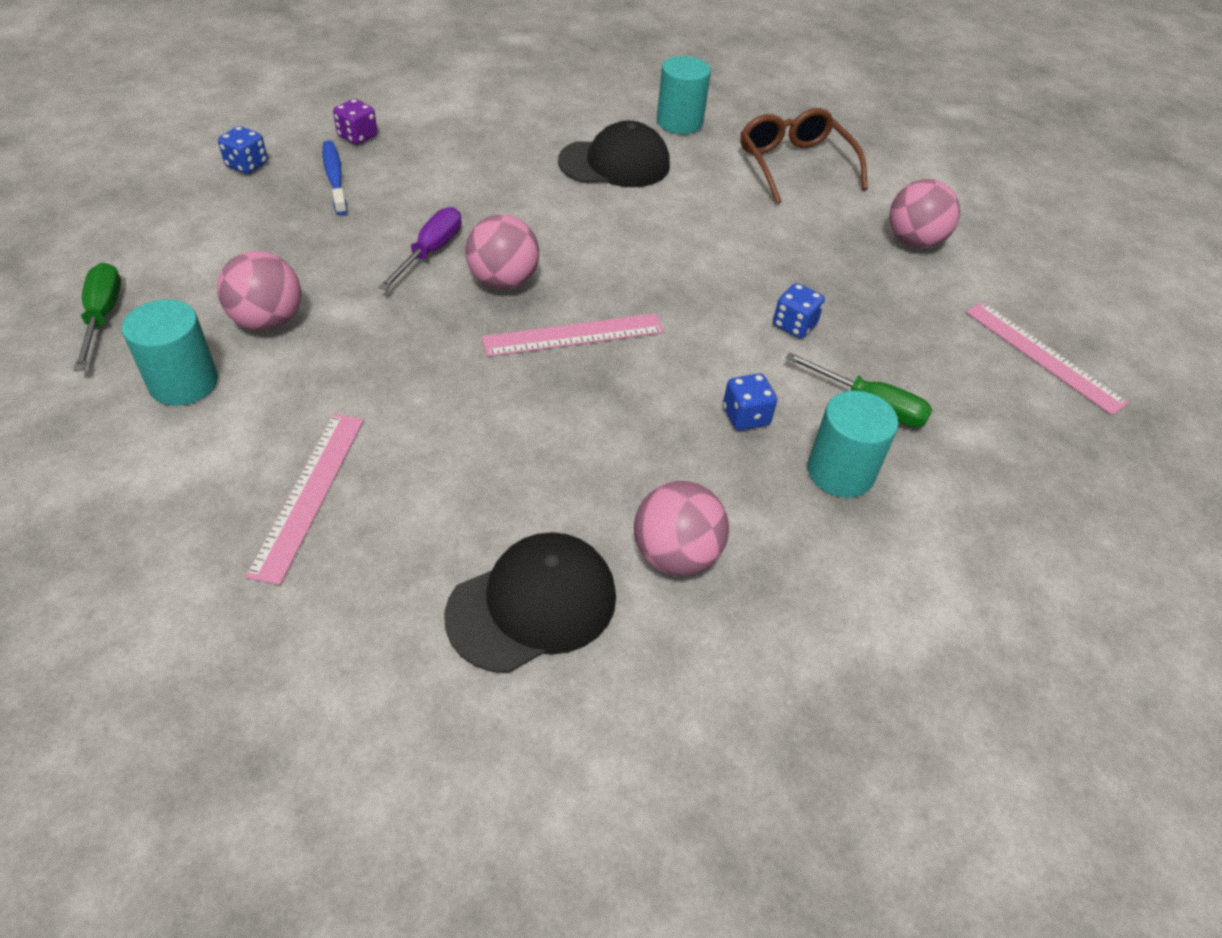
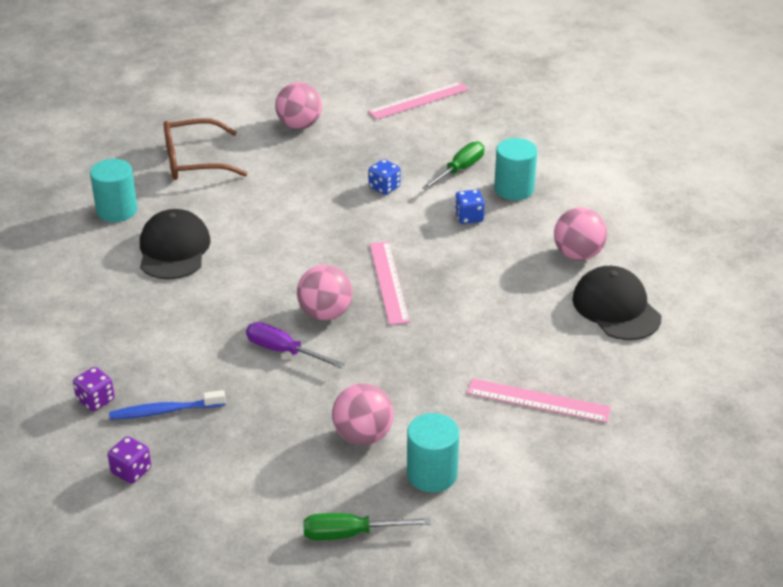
camera: 80 degrees left, 10 degrees down
blue dice [218,126,268,174] -> purple dice [108,436,151,484]

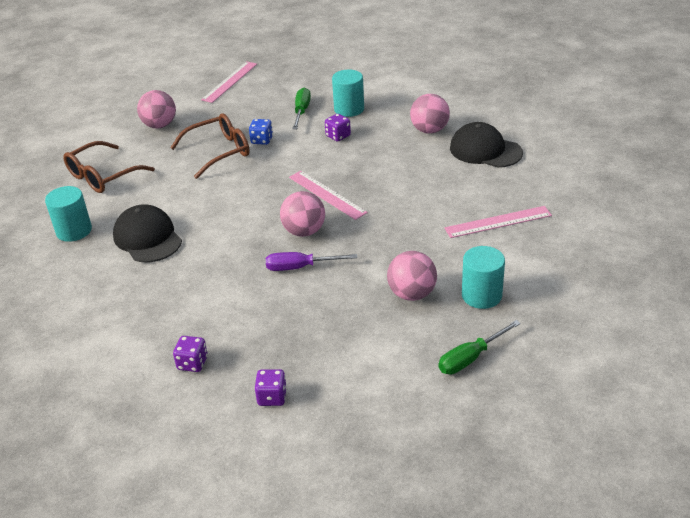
camera: 30 degrees left, 0 degrees up
blue toothbrush [109,390,226,420] -> none
blue dice [455,190,485,224] -> purple dice [325,114,351,141]
none -> brown glasses [170,113,250,179]

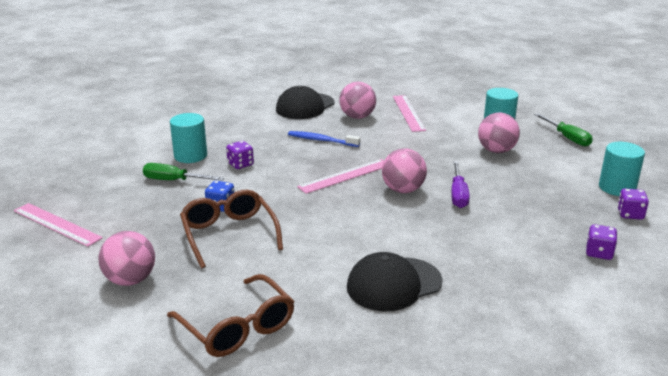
camera: 85 degrees left, 10 degrees down
turquoise cylinder [45,186,92,242] -> turquoise cylinder moved to [599,142,645,196]
pink ball [410,94,450,134] -> pink ball moved to [339,82,376,119]
none -> blue toothbrush [288,131,360,147]

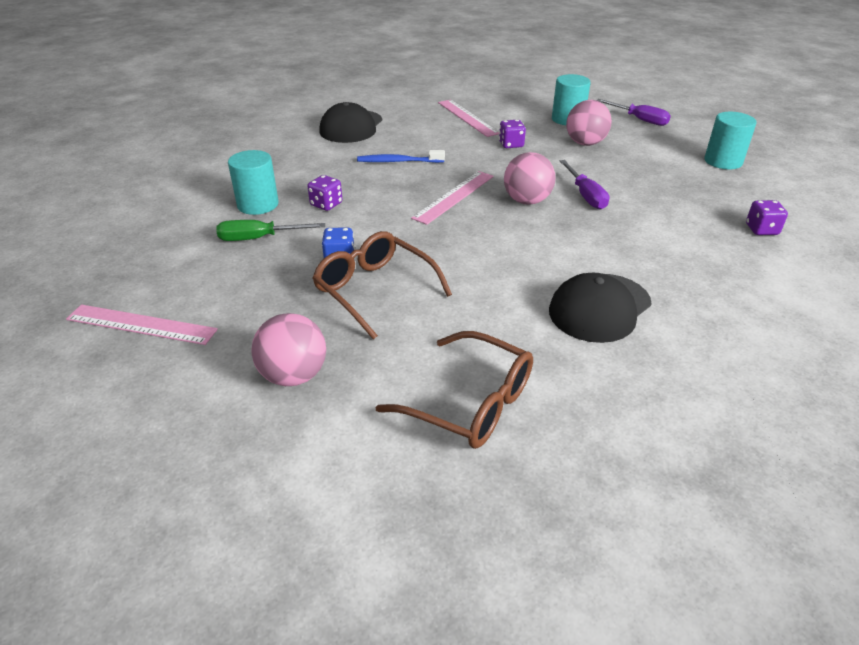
camera: 20 degrees left, 10 degrees up
pink ball [339,82,376,119] -> none
green screwdriver [534,113,593,147] -> purple screwdriver [597,99,671,126]
purple dice [617,189,649,220] -> purple dice moved to [499,120,526,148]

